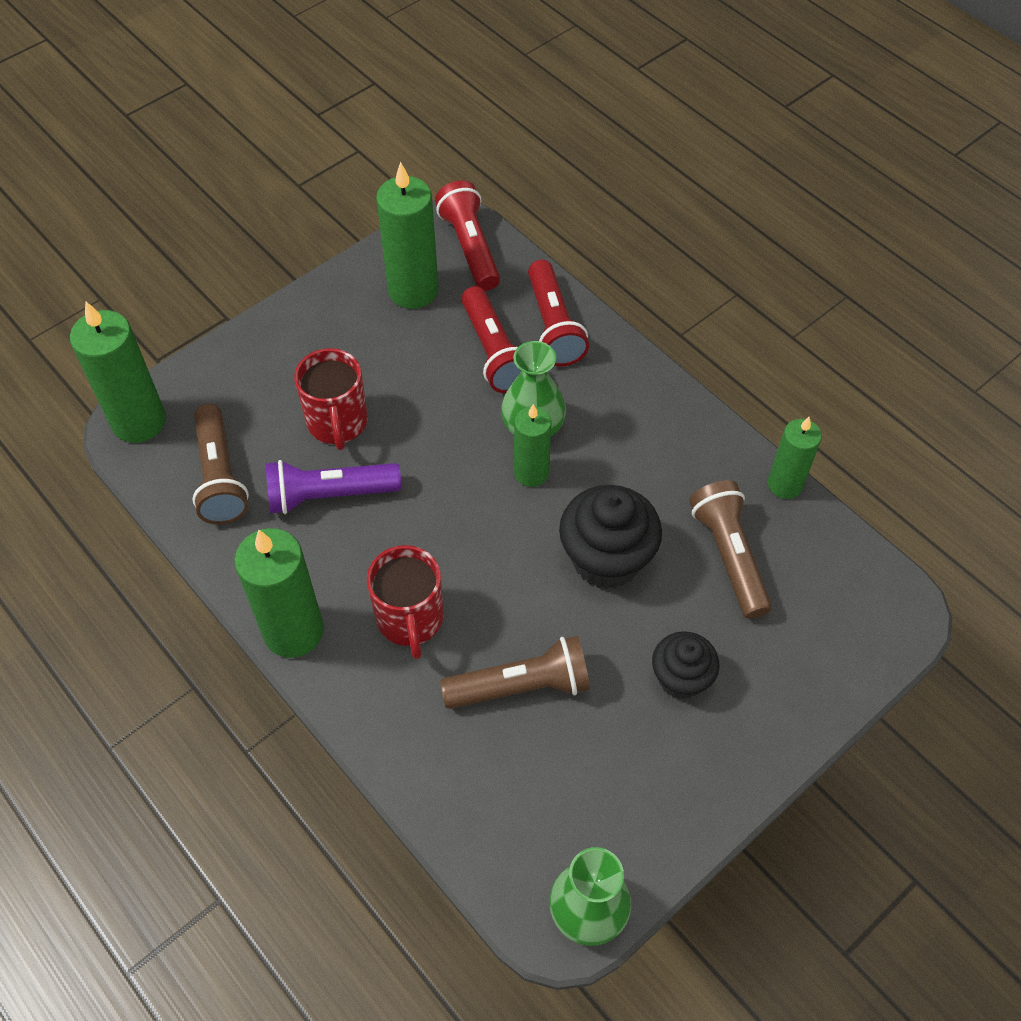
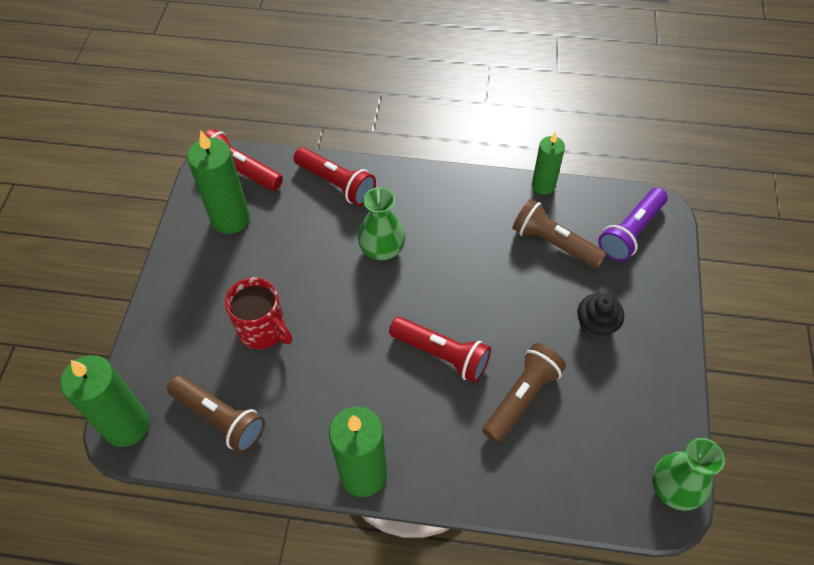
camera: 40 degrees left, 0 degrees up
purple flashlight [266,460,401,514] -> purple flashlight moved to [598,188,668,262]
red mug [367,545,444,659] -> none
red flashlight [461,286,521,393] -> red flashlight moved to [389,317,491,383]
green candle [514,404,551,487] -> none
black cupcake [559,485,662,589] -> none

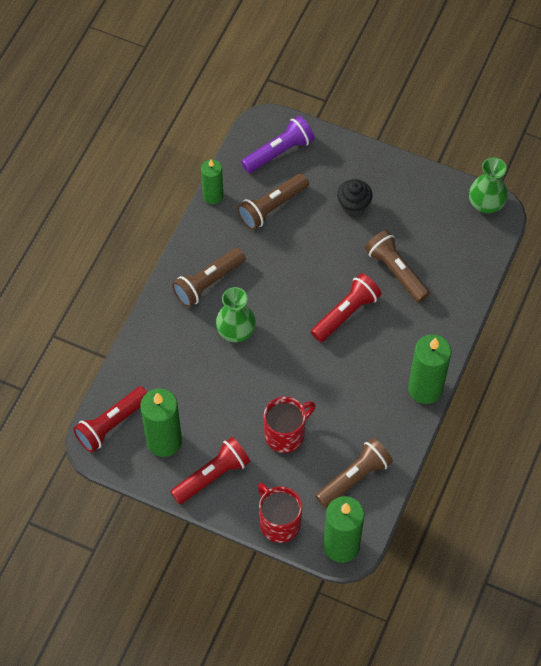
camera: 75 degrees left, 5 degrees up
red flashlight [294,147,376,206] -> red flashlight moved to [170,437,250,504]
purple flashlight [598,188,668,262] -> purple flashlight turned 90 degrees counterclockwise [241,116,314,173]
none -> brown flashlight [172,248,246,307]
none -> red mug [258,483,302,543]

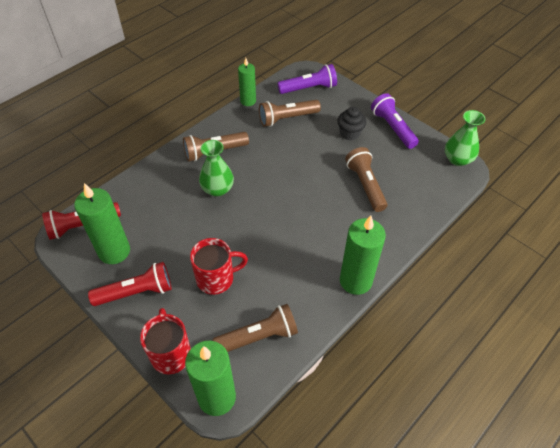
camera: 20 degrees right, 10 degrees down
red flashlight [311,273,381,342] -> none
none -> purple flashlight [371,93,419,149]

